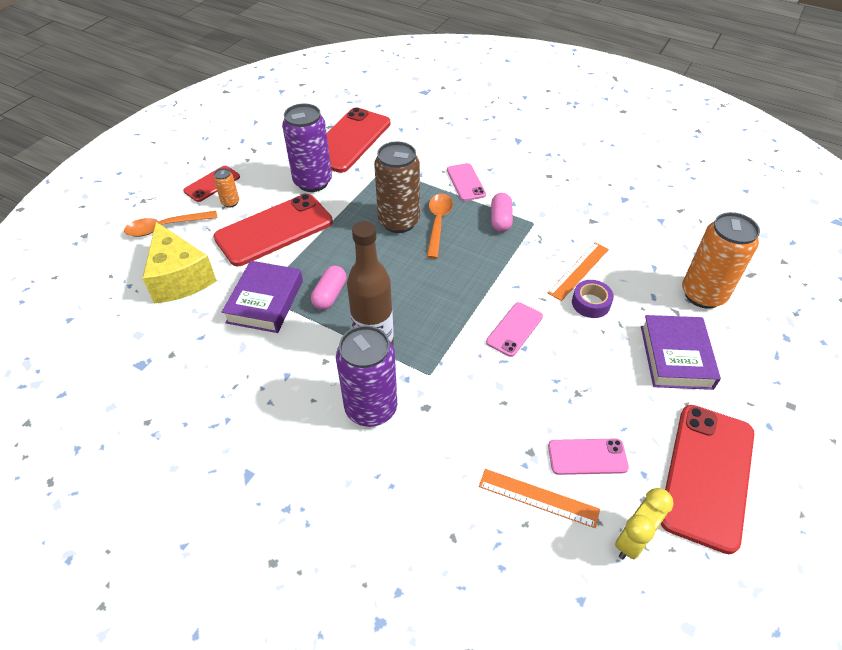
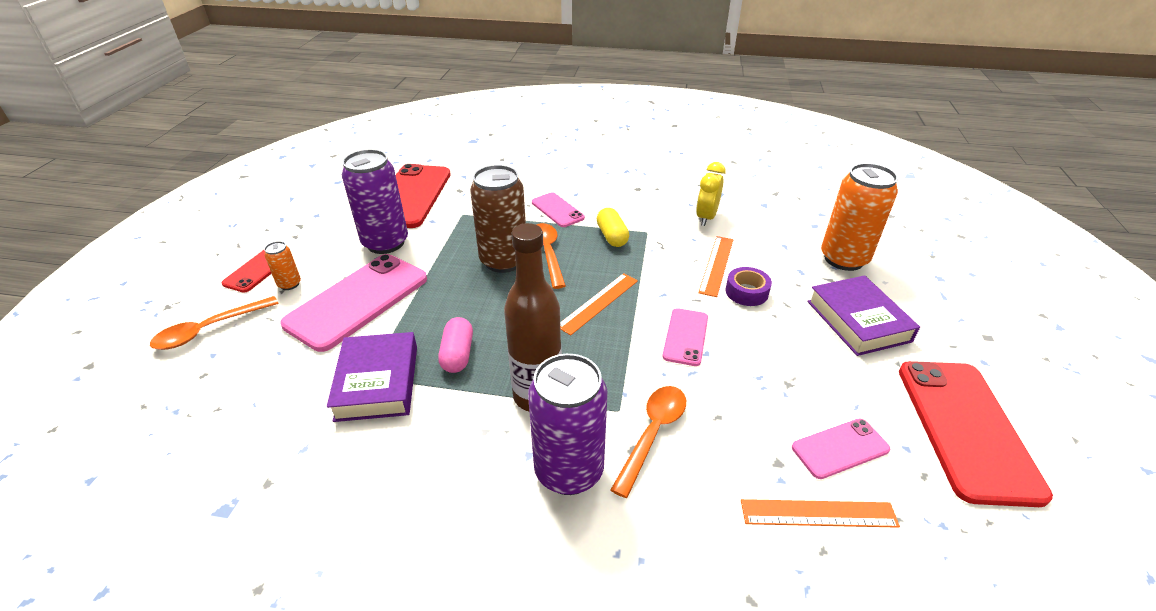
camera: 20 degrees left, 10 degrees down
yellow cheese [142,222,217,303] -> none
red phone [213,194,333,266] -> pink phone [280,254,427,352]
pink capsule [491,193,513,232] -> yellow capsule [597,208,629,247]
yellow clock [615,488,673,560] -> yellow clock moved to [696,162,726,226]
none -> orange ruler [560,273,638,335]
none -> orange spoon [610,386,686,498]

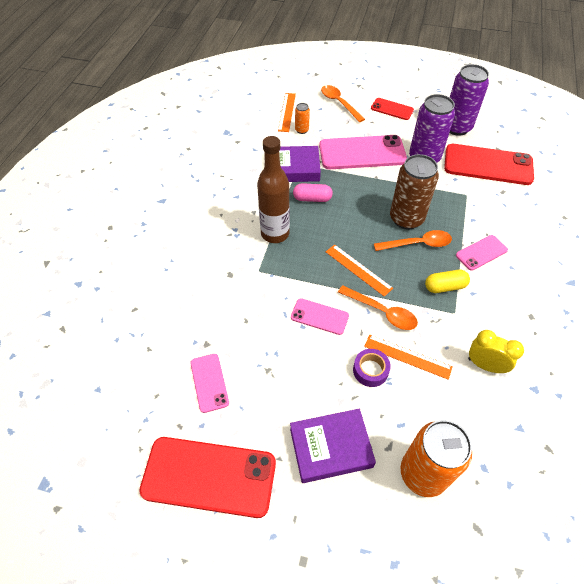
camera: 95 degrees right, 15 degrees up
orange can [264,241,301,290] -> orange can moved to [295,103,310,134]
pink phone [280,254,427,352] -> pink phone turned 45 degrees counterclockwise [319,135,407,169]
purple can [528,354,607,495] -> purple can moved to [450,64,489,136]
orange spoon [610,386,686,498] -> orange spoon moved to [338,285,418,330]
orange ruler [741,499,900,528] -> orange ruler moved to [278,93,296,132]

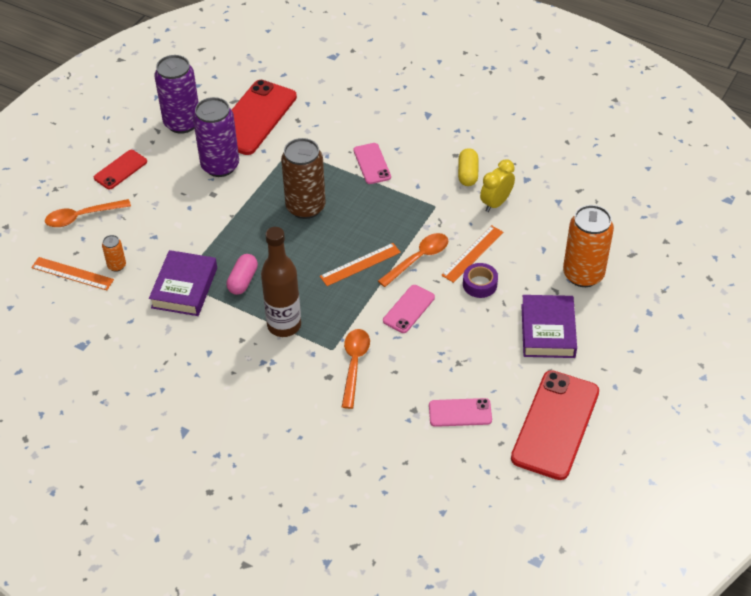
camera: 75 degrees left, 5 degrees down
pink phone [319,135,407,169] -> none
orange spoon [374,230,452,251] -> orange spoon moved to [342,329,370,409]
yellow capsule [425,270,470,293] -> yellow capsule moved to [458,148,478,186]

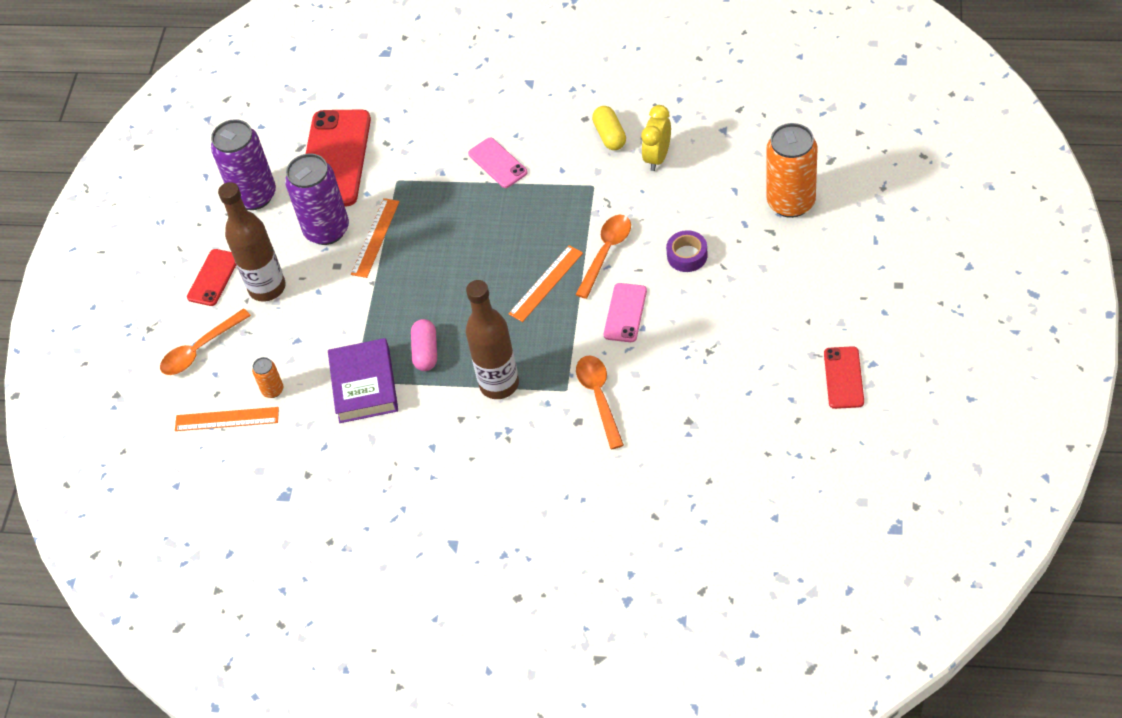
camera: 15 degrees left, 5 degrees up
brown can [281,138,326,219] -> none
pink phone [429,398,492,427] -> none
orange ruler [441,225,503,283] -> orange ruler moved to [351,198,400,278]
red phone [511,370,599,480] -> red phone [824,346,864,409], size x0.52
purple book [521,295,577,358] -> none
none -> brown bottle [218,182,286,302]

